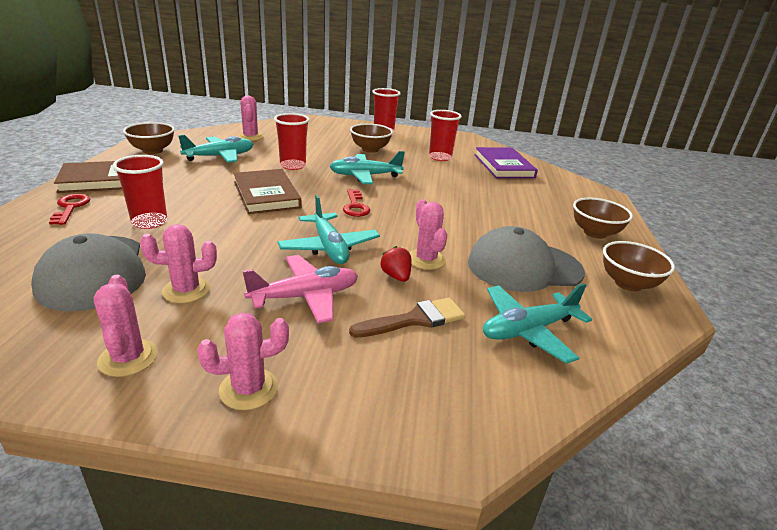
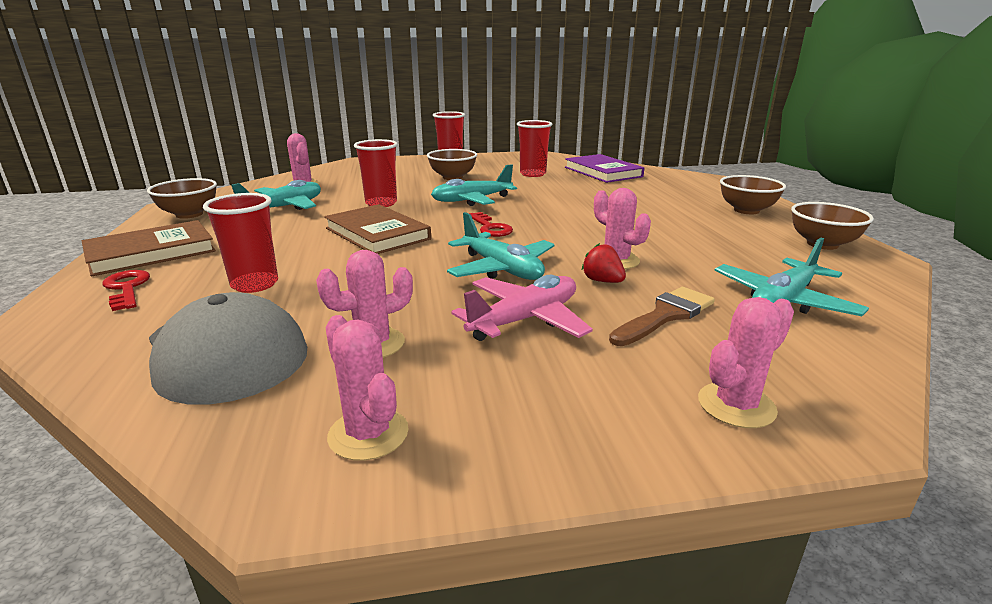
camera: 15 degrees left, 5 degrees down
pink cactus [197,313,289,410] -> pink cactus moved to [698,297,794,428]
grey cap [468,226,585,292] -> none

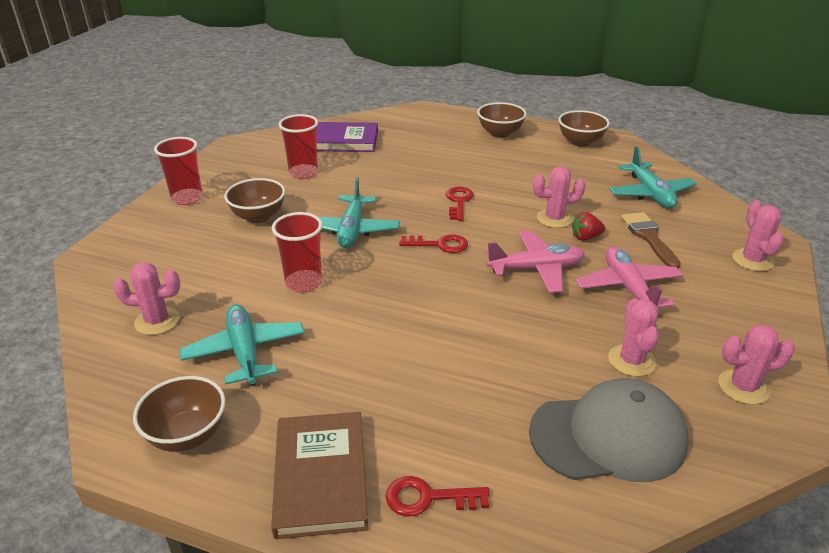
camera: 60 degrees left, 10 degrees up
red cup [203,193,278,293] -> none
brown book [324,204,431,254] -> none
turquoise plane [447,212,554,280] -> pink plane [486,230,585,293]
none -> red key [446,187,473,221]

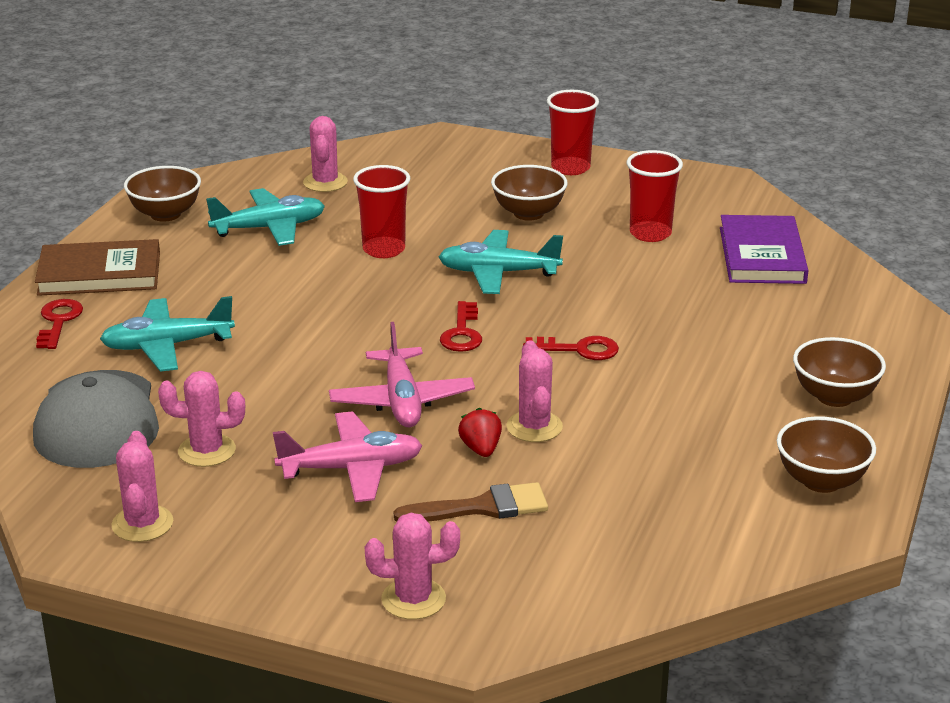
camera: 90 degrees right, 5 degrees down
turquoise plane [609,146,697,208] -> turquoise plane moved to [100,296,235,372]

